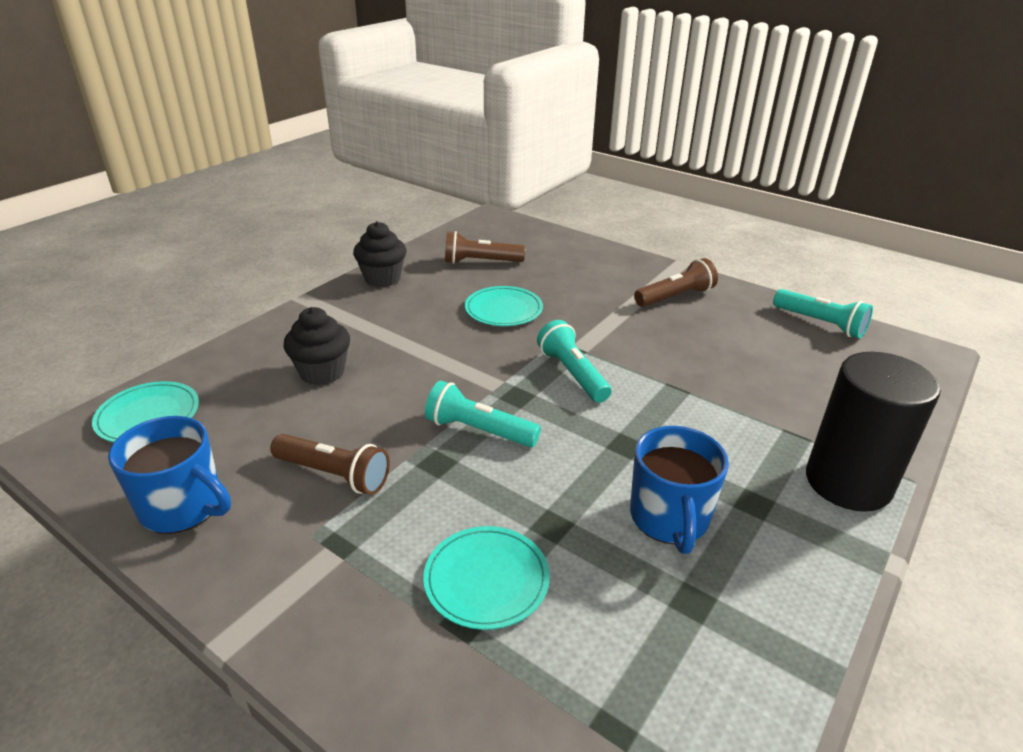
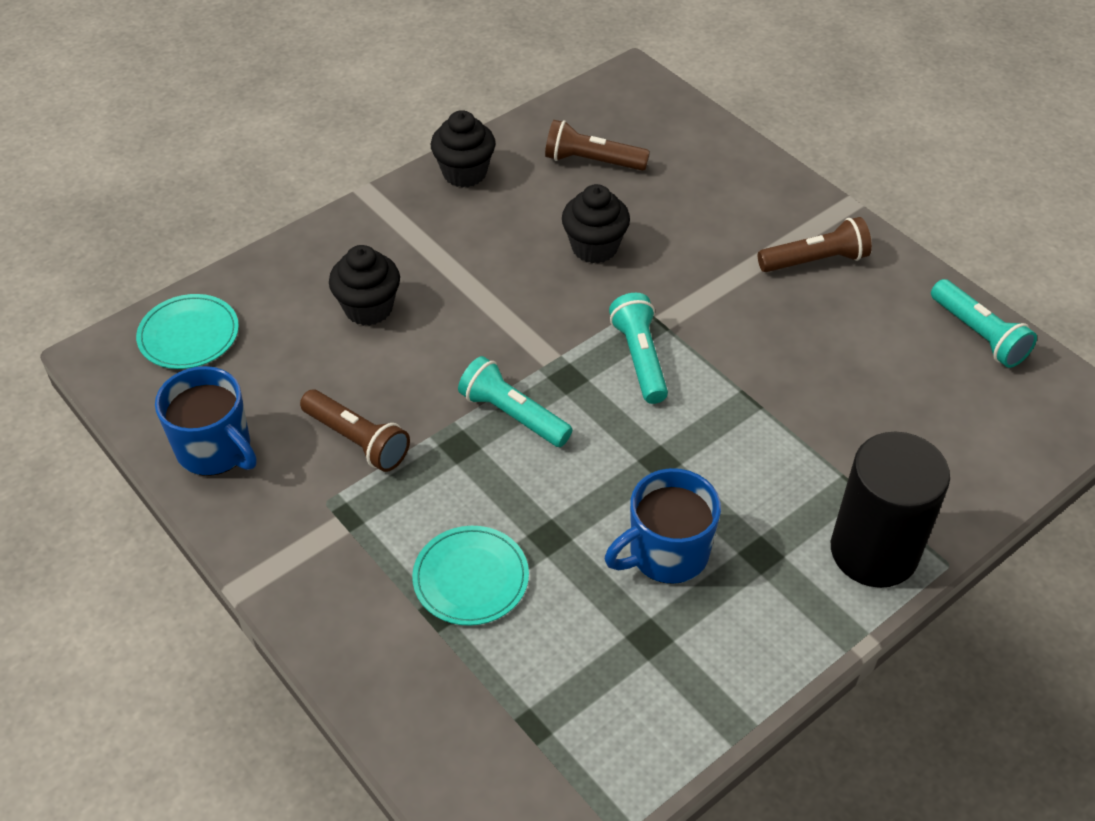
camera: 15 degrees right, 15 degrees up
turquoise plate [465,286,543,326] -> black cupcake [562,184,630,263]
blue mug [630,426,729,554] -> blue mug turned 45 degrees clockwise [605,468,721,584]

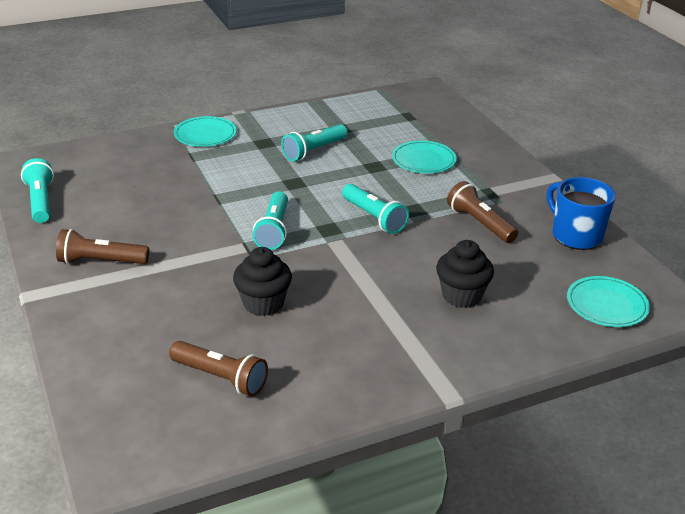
camera: 165 degrees left, 15 degrees down
black cupcake [431,110,495,188] -> none
blue mug [605,468,721,584] -> turquoise flashlight [281,124,347,161]
black cylinder [831,432,950,588] -> turquoise plate [174,116,237,147]

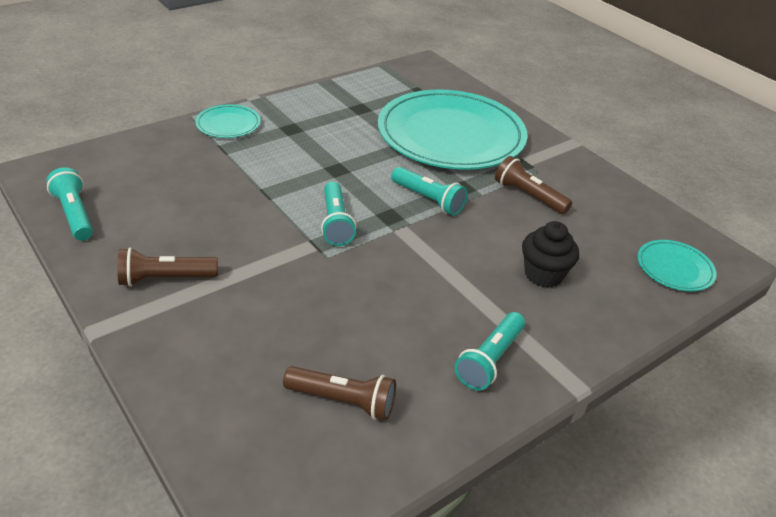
camera: 15 degrees left, 5 degrees up
black cupcake [233,247,292,316] -> none
turquoise flashlight [281,124,347,161] -> turquoise flashlight moved to [455,312,525,390]
turquoise plate [392,141,457,173] -> turquoise plate [378,89,528,170], size x2.38
blue mug [546,177,616,250] -> none

